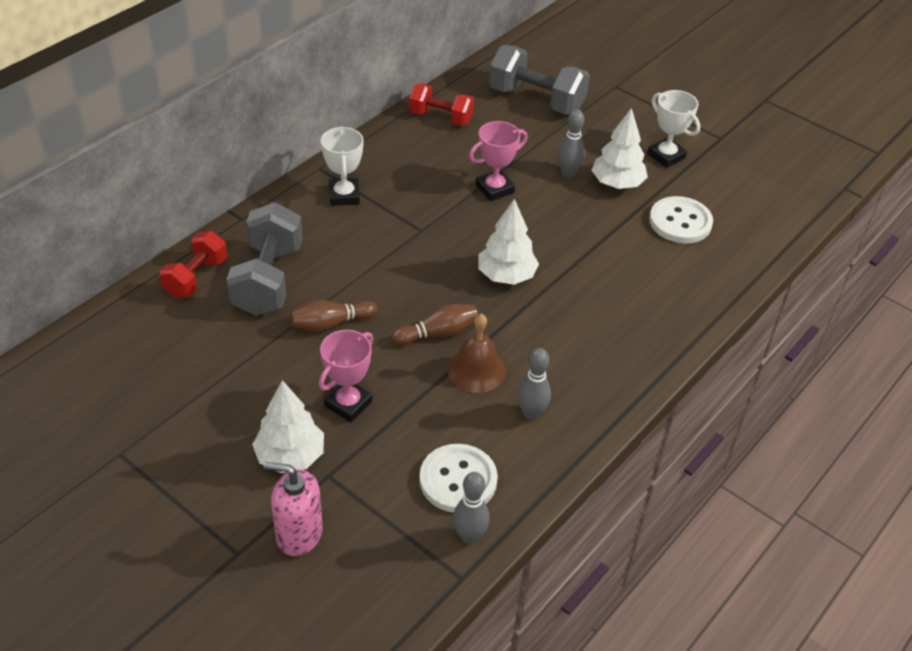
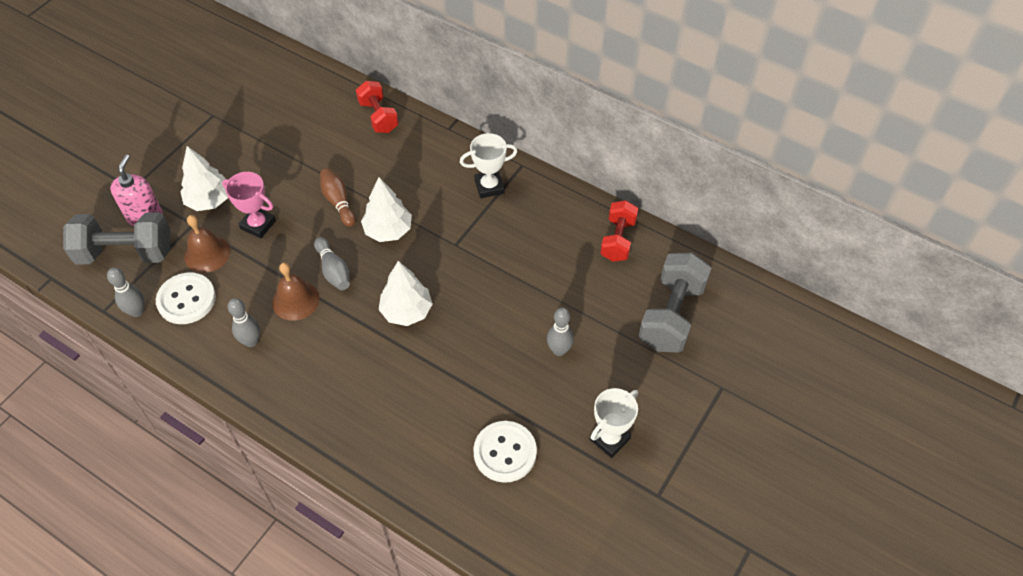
camera: 85 degrees right, 10 degrees up
red dumbbell [159,231,228,298] -> red dumbbell turned 45 degrees clockwise [356,81,399,133]
grey dumbbell [226,202,303,316] -> grey dumbbell moved to [63,212,170,265]
brown bowling pin [392,304,478,345] -> grey bowling pin [314,237,350,290]
pink trophy [469,121,528,201] -> none
white tree [592,108,648,189] -> white tree moved to [361,177,412,242]
none -> brown bell [184,215,230,273]

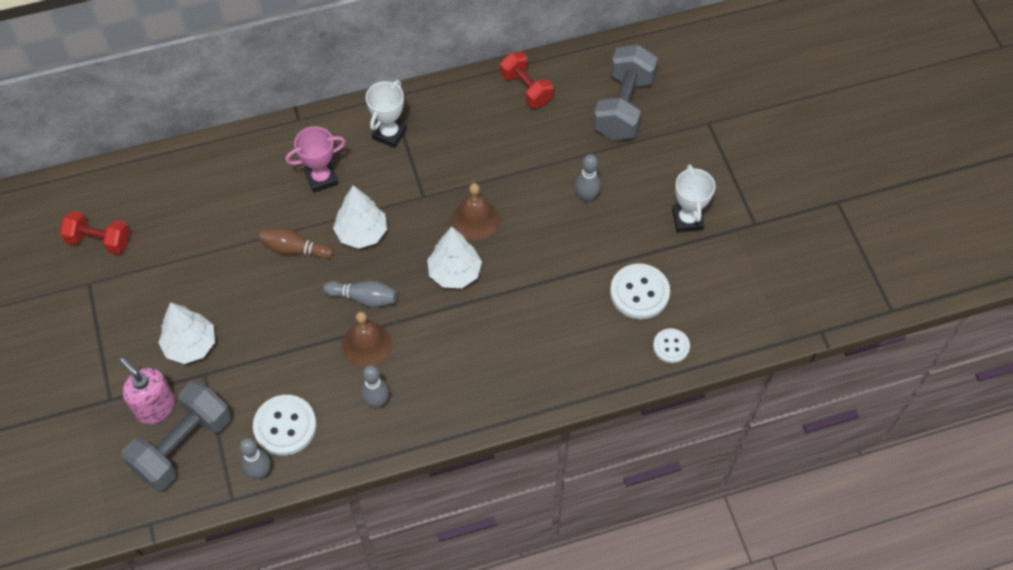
camera: 50 degrees left, 5 degrees up
brown bell [184,215,230,273] -> brown bell moved to [452,183,499,240]
pink trophy [222,172,276,238] -> pink trophy moved to [285,126,346,193]
red dumbbell [356,81,399,133] -> red dumbbell moved to [59,210,130,255]
grey dumbbell [639,252,711,353] -> grey dumbbell turned 45 degrees clockwise [593,44,658,140]
none -> white button [653,328,690,363]

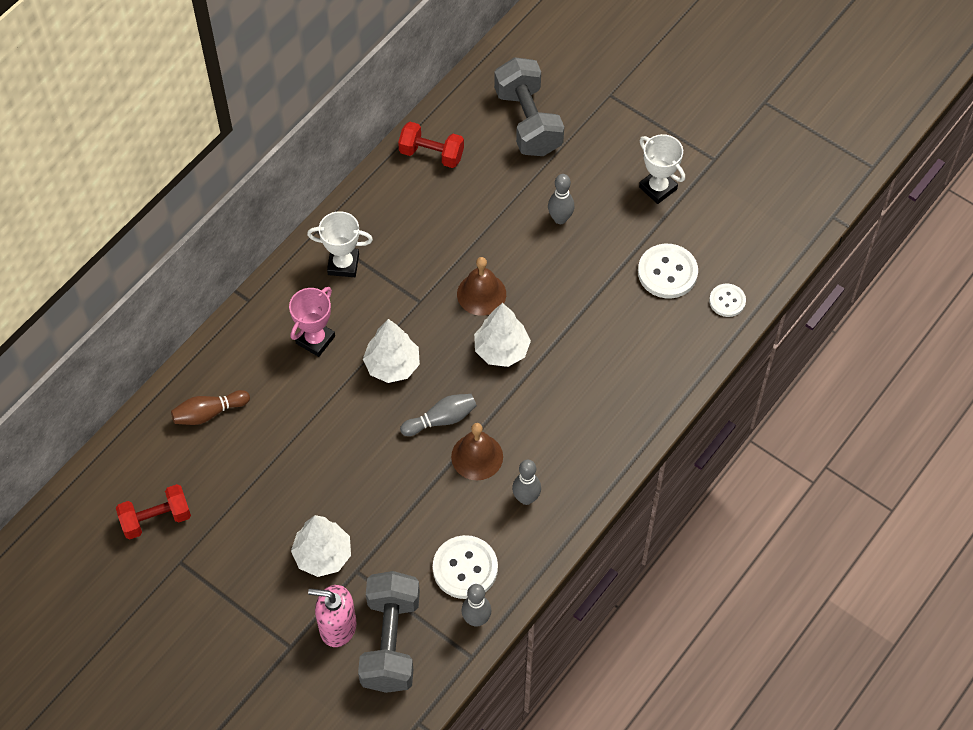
camera: 35 degrees left, 0 degrees up
brown bowling pin [259,227,333,259] -> brown bowling pin moved to [171,390,250,425]
white trophy [366,80,407,148] -> white trophy turned 75 degrees counterclockwise [307,211,373,277]

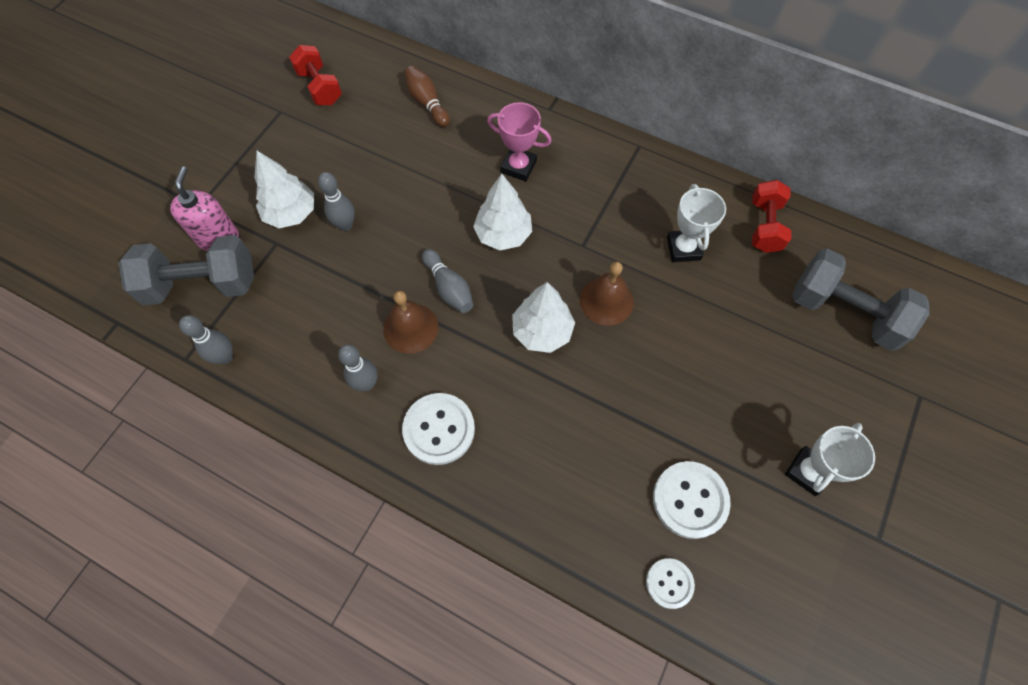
camera: 80 degrees right, 5 degrees up
white trophy [307,211,373,277] -> white trophy moved to [667,184,726,262]
white button [433,535,498,599] -> white button moved to [402,393,475,465]
grey dumbbell [494,57,564,156] -> grey dumbbell turned 60 degrees clockwise [792,248,930,351]
grey bowling pin [548,174,574,224] -> grey bowling pin moved to [318,172,355,231]

